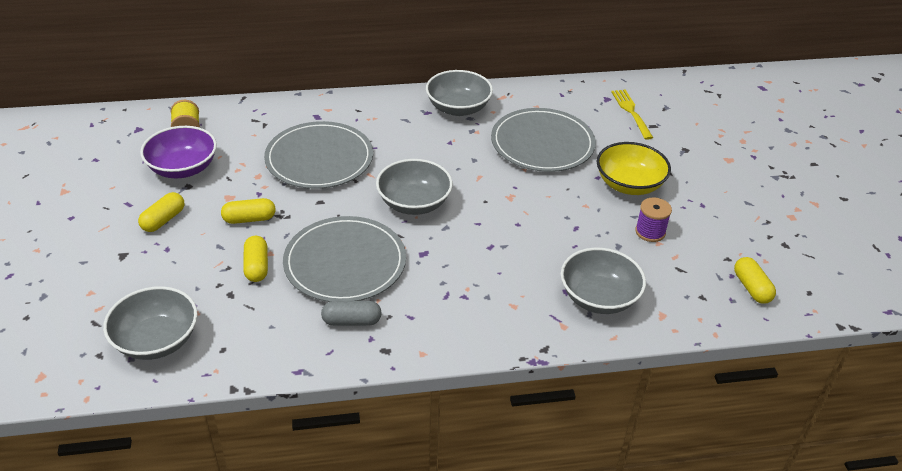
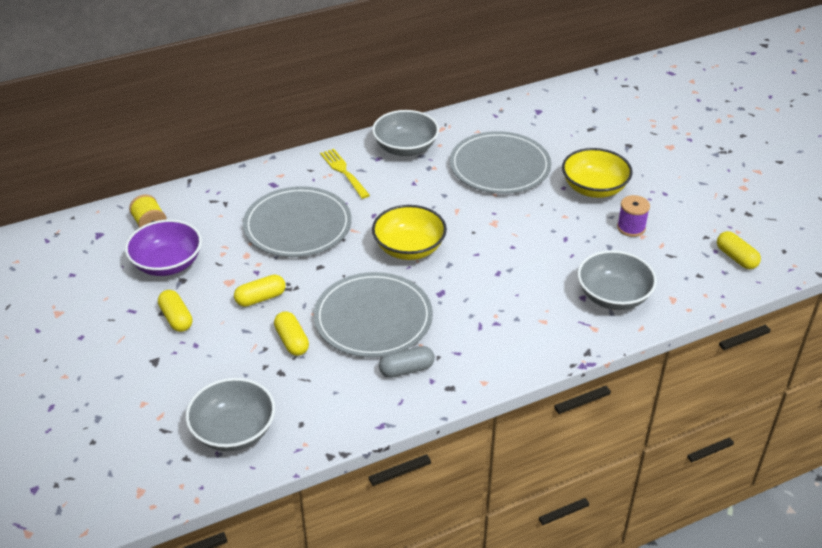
camera: 15 degrees left, 0 degrees up
yellow capsule [138,192,184,232] -> yellow capsule turned 45 degrees counterclockwise [158,290,192,332]
grey bowl [376,159,453,215] -> yellow bowl [372,205,447,260]
yellow fork [611,89,653,140] -> yellow fork moved to [320,149,370,199]

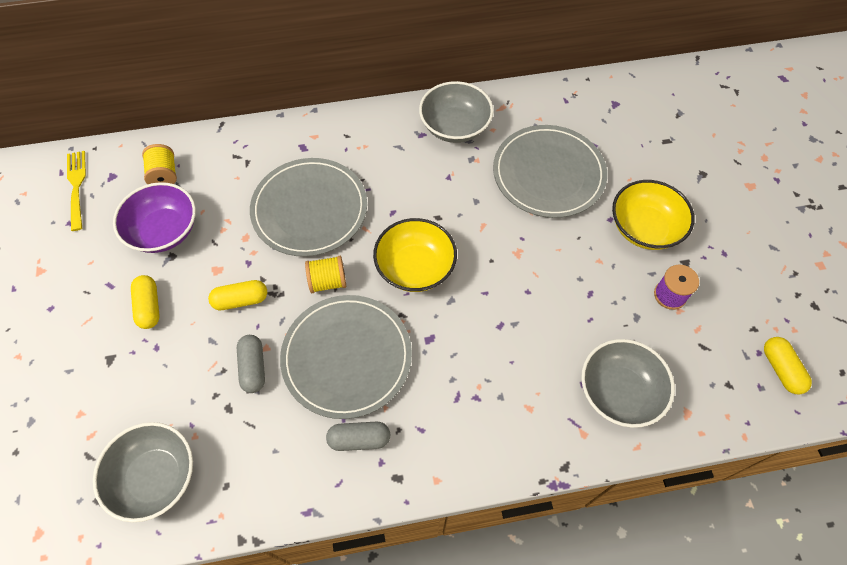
camera: 15 degrees right, 20 degrees up
yellow capsule [274,311,309,356] -> grey capsule [237,335,265,393]
yellow fork [320,149,370,199] -> yellow fork moved to [67,151,86,231]
none -> yellow spool [305,256,346,293]

